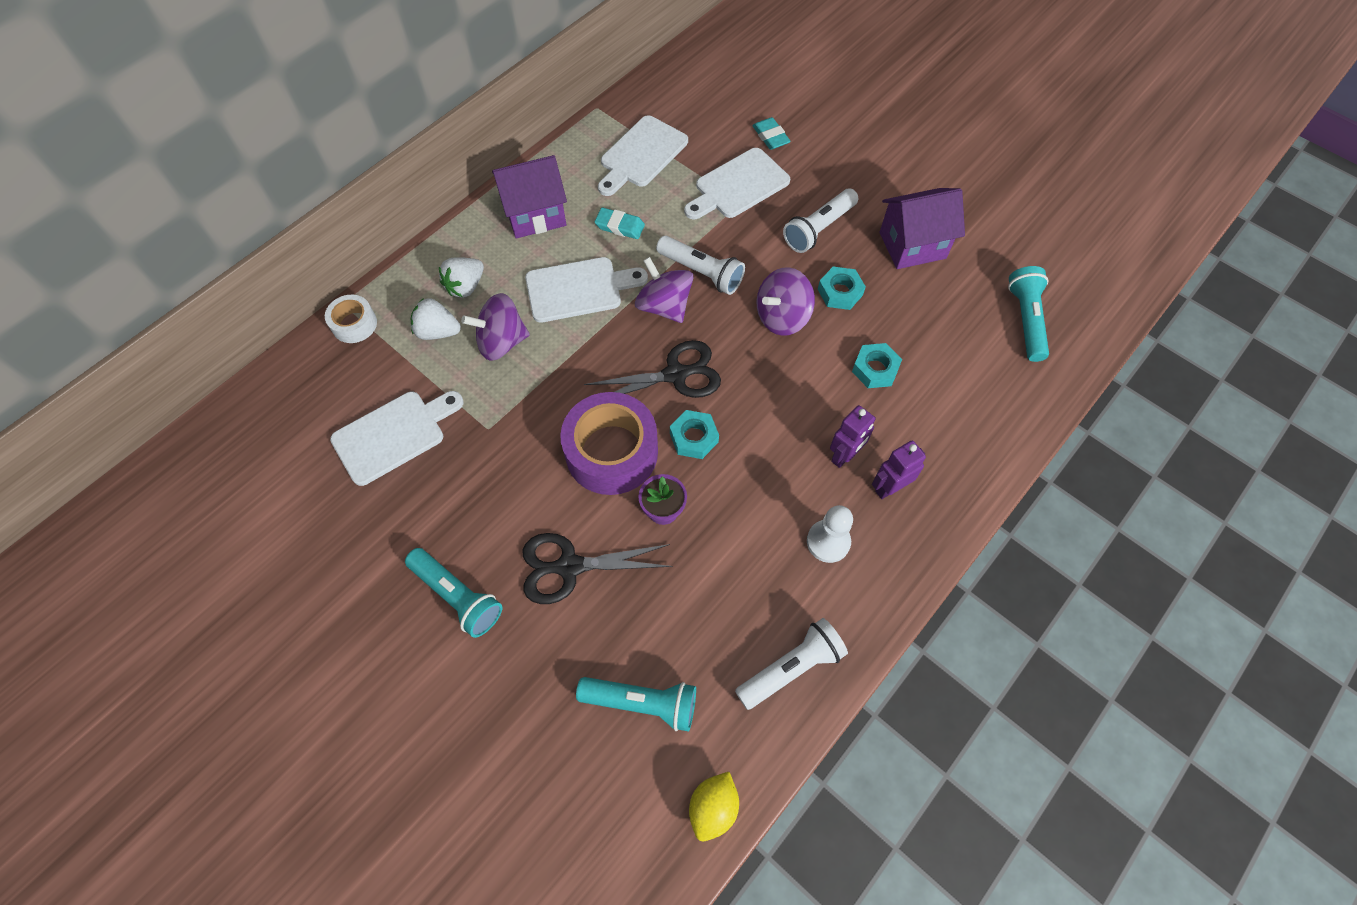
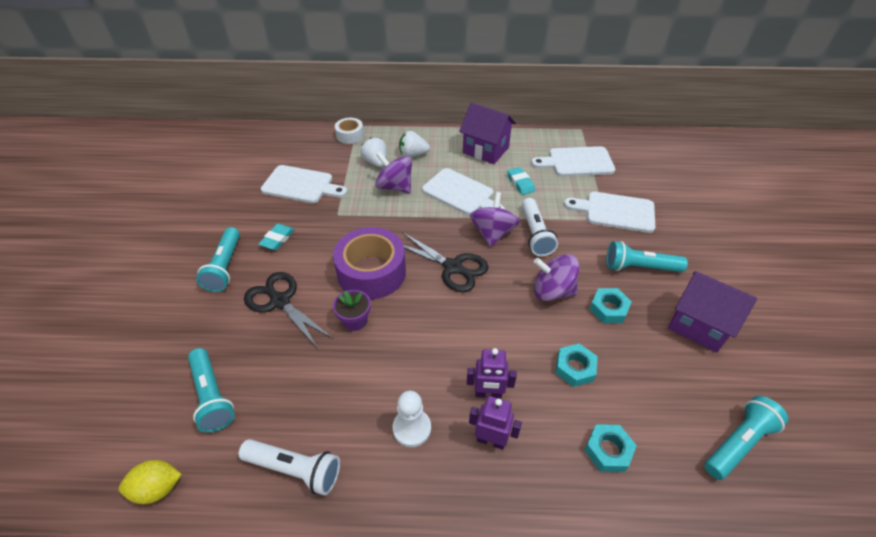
camera: 50 degrees right, 15 degrees down
turquoise nut [670,410,719,459] -> turquoise nut moved to [584,424,637,472]
turquoise eraser [752,117,791,150] -> turquoise eraser moved to [258,224,295,250]
white flashlight [783,189,858,253] -> turquoise flashlight [606,241,688,272]

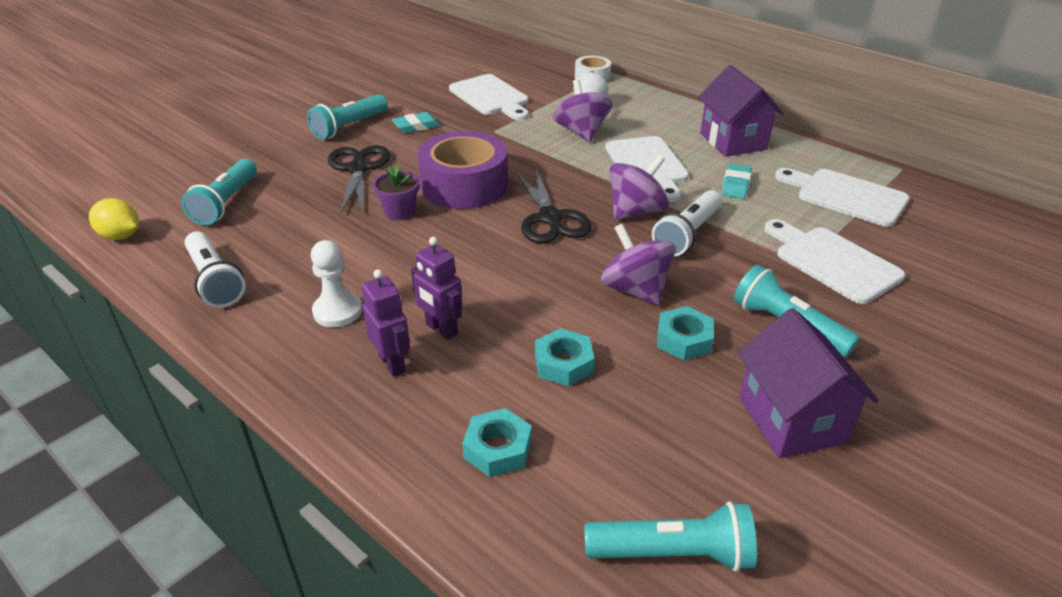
camera: 40 degrees right, 10 degrees down
white strawberry [399,131,430,158] -> none

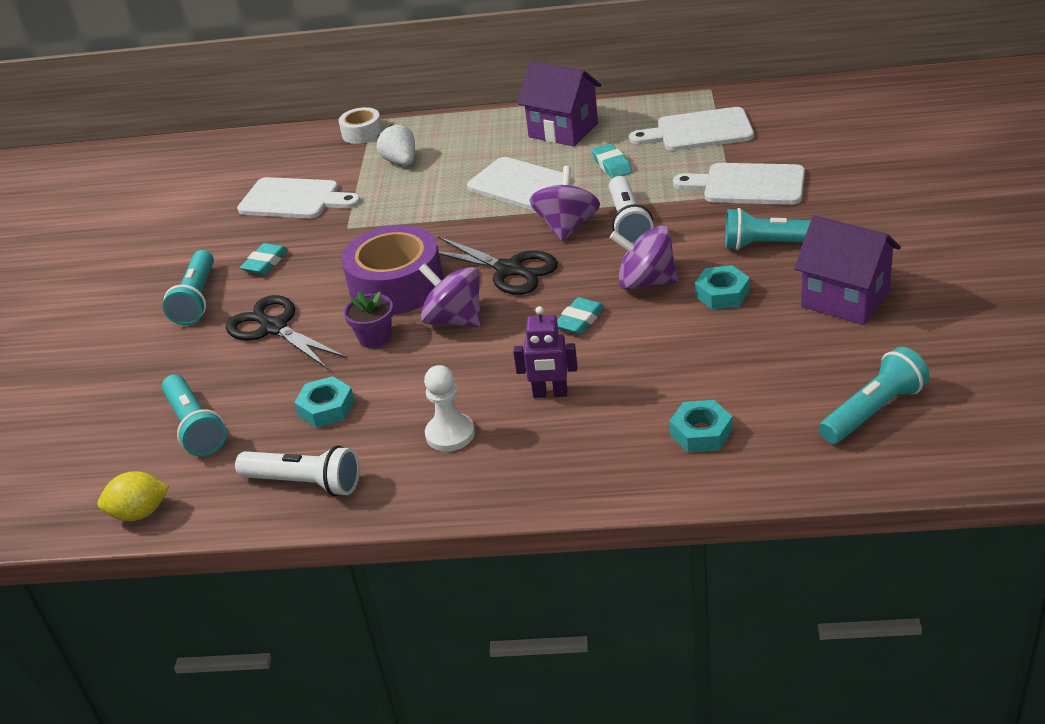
camera: 35 degrees left, 0 degrees up
purple robot [362,269,410,377] -> none
turquoise nut [535,328,595,386] -> turquoise nut moved to [294,376,355,428]
purple spinning top [553,79,612,142] -> purple spinning top moved to [419,263,481,328]
none -> turquoise eraser [557,297,605,334]

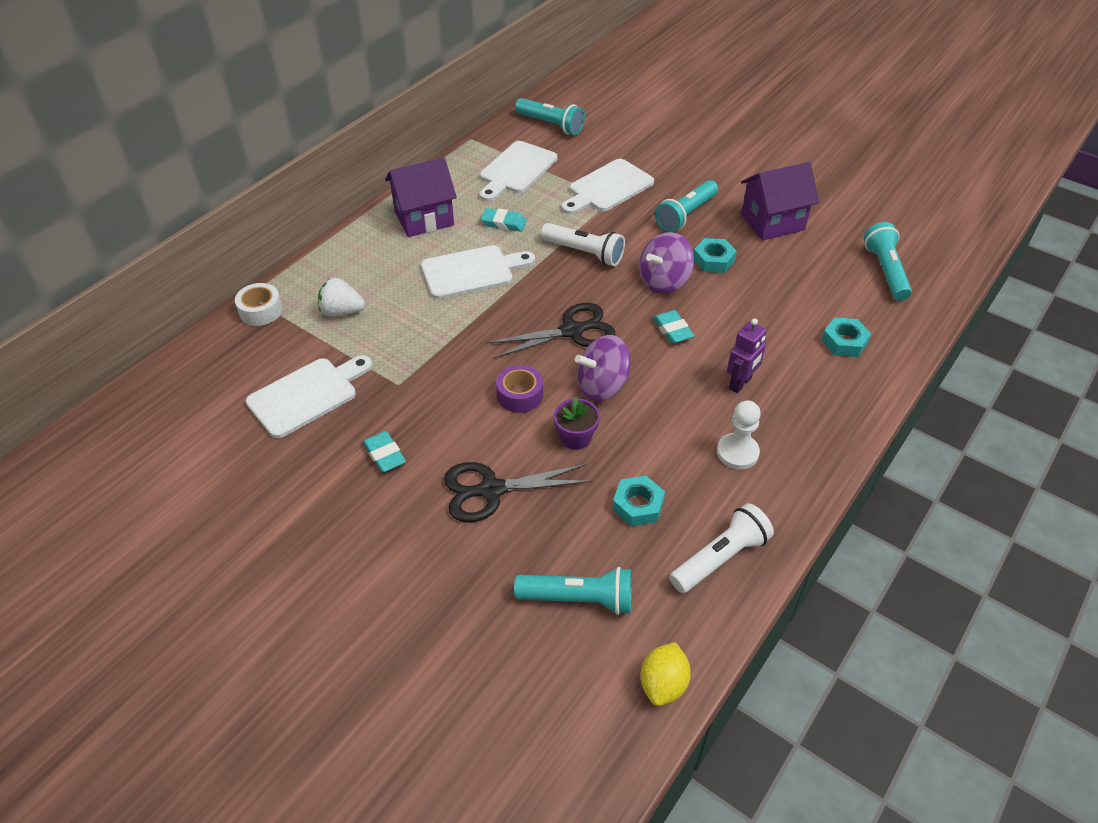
camera: 60 degrees left, 10 degrees up
turquoise flashlight [163,250,214,325] -> turquoise flashlight moved to [515,98,585,135]
purple tape [341,225,444,315] -> purple tape [496,365,543,413], size x0.52
purple spinning top [530,166,600,242] -> none

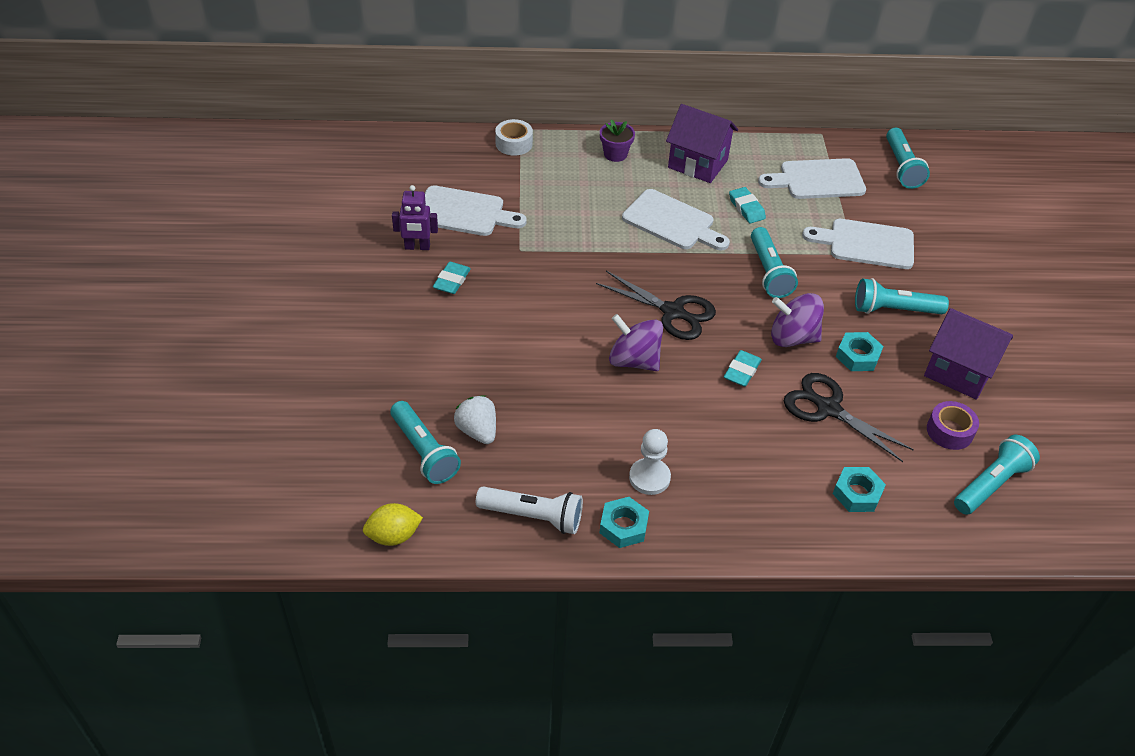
camera: 50 degrees right, 0 degrees up
white strawberry [318,278,365,317] -> white strawberry moved to [454,395,496,444]
black scissors [444,462,592,523] -> black scissors moved to [784,373,914,462]
purple tape [496,365,543,413] -> purple tape moved to [927,401,979,450]
white flashlight [541,223,625,266] -> turquoise flashlight [751,227,798,298]
purple flower pot [554,397,600,450] -> purple flower pot moved to [600,119,635,162]
turquoise nut [612,476,665,526] -> turquoise nut moved to [600,497,649,548]
purple robot [727,318,767,393] -> purple robot moved to [392,185,438,250]

